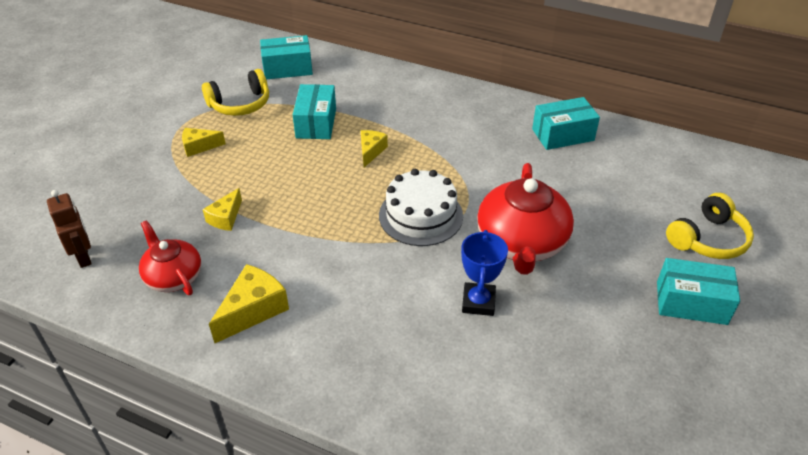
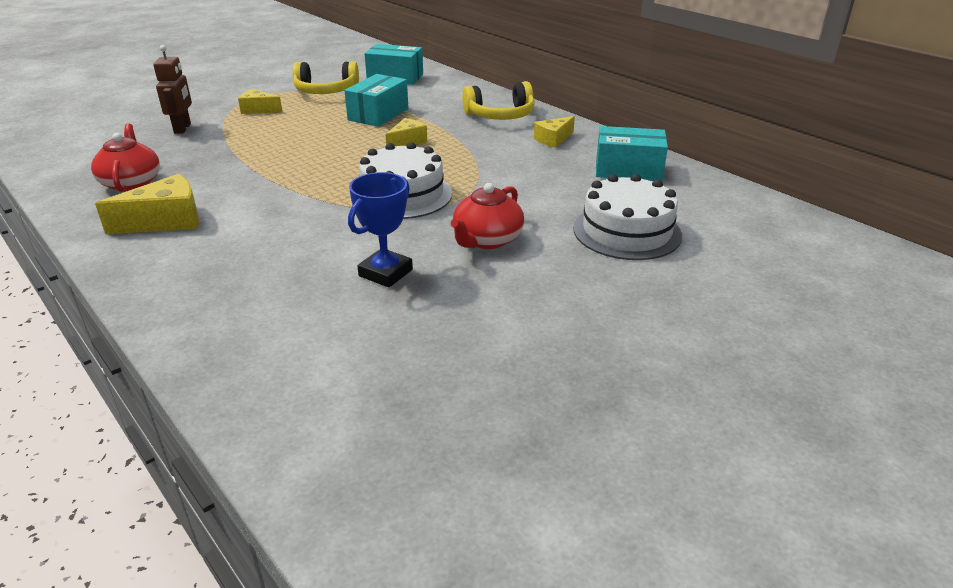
camera: 25 degrees right, 10 degrees down
brown robot [47,190,92,268] -> brown robot moved to [153,45,192,134]
yellow cheese [203,188,242,231] -> yellow cheese moved to [534,116,575,148]
red teapot [477,163,574,275] -> red teapot [451,183,524,249], size x0.61
turquoise box [657,258,740,325] -> none
yellow headphones [666,193,754,259] -> yellow headphones moved to [462,81,535,120]
none -> white cake [573,174,682,260]

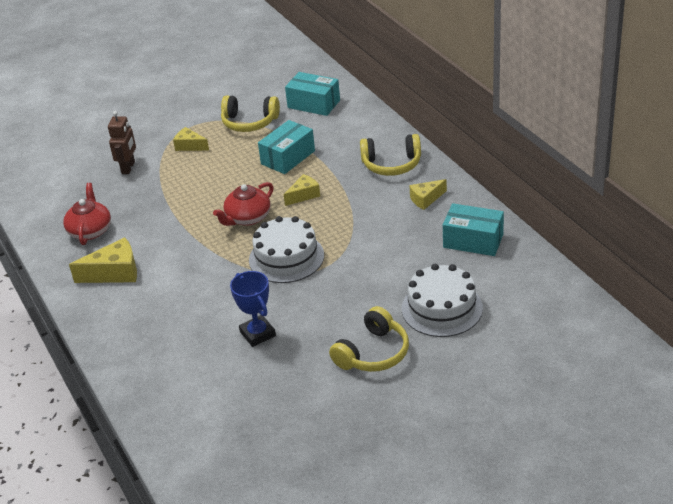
camera: 15 degrees right, 5 degrees up
blue trophy [348,172,413,288] -> blue trophy turned 75 degrees counterclockwise [230,271,276,347]
red teapot [451,183,524,249] -> red teapot moved to [213,182,274,226]
none -> yellow headphones [329,306,409,372]

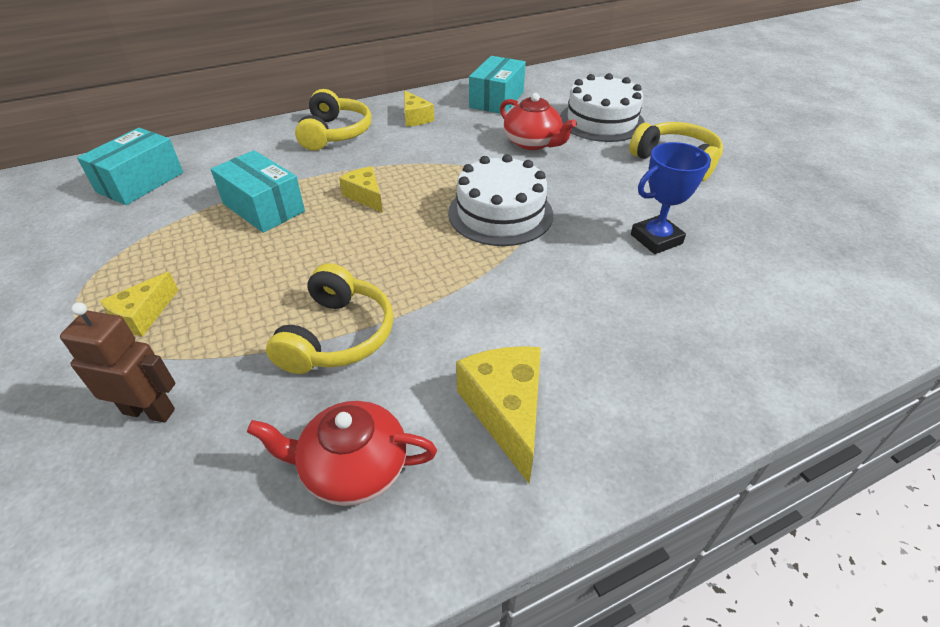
camera: 90 degrees left, 5 degrees up
red teapot [213,182,274,226] -> red teapot moved to [500,93,577,150]
yellow headphones [221,95,280,132] -> yellow headphones moved to [266,263,393,374]

